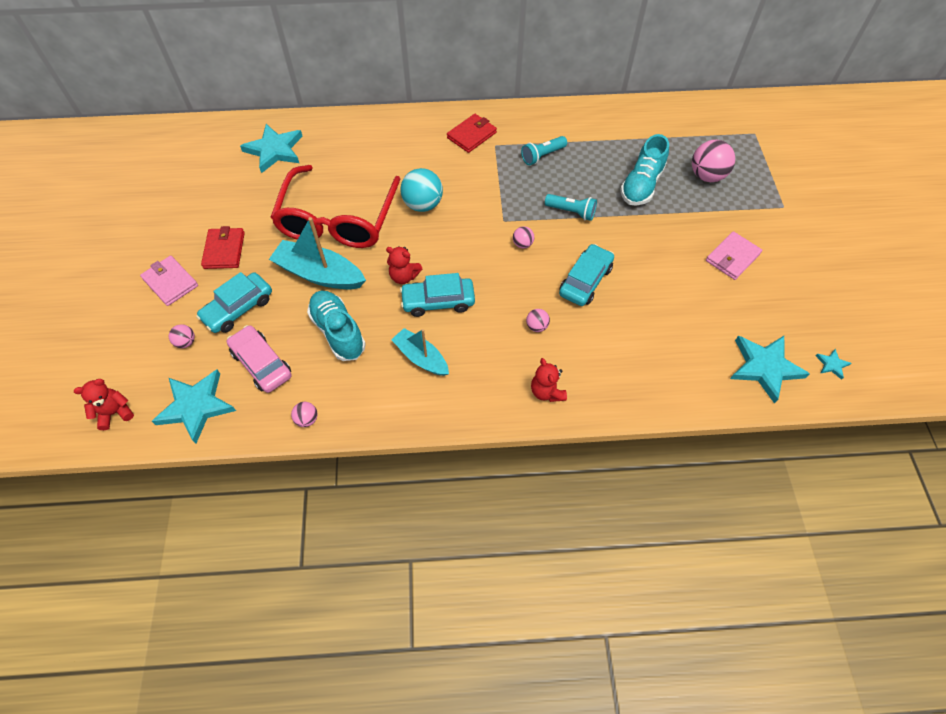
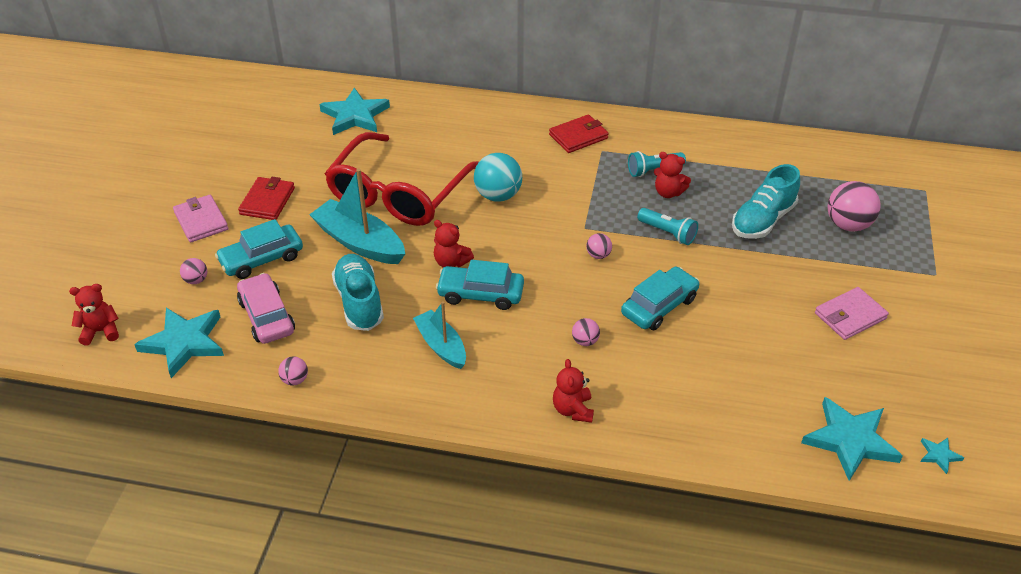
camera: 15 degrees right, 15 degrees down
none -> red teddy bear [654,152,691,198]

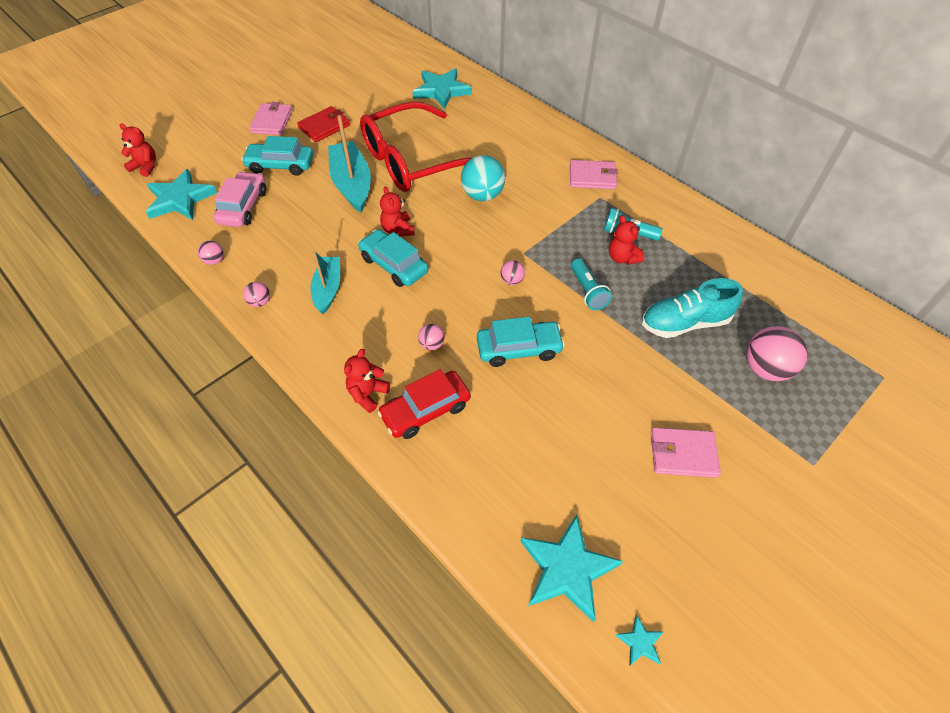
camera: 35 degrees right, 10 degrees up
pink ball [180,258,207,284] -> pink ball moved to [243,282,270,307]
turquoise shoe [332,254,384,331] -> none
red wallet [549,115,609,153] -> pink wallet [570,160,618,189]
none -> red car [377,369,471,439]

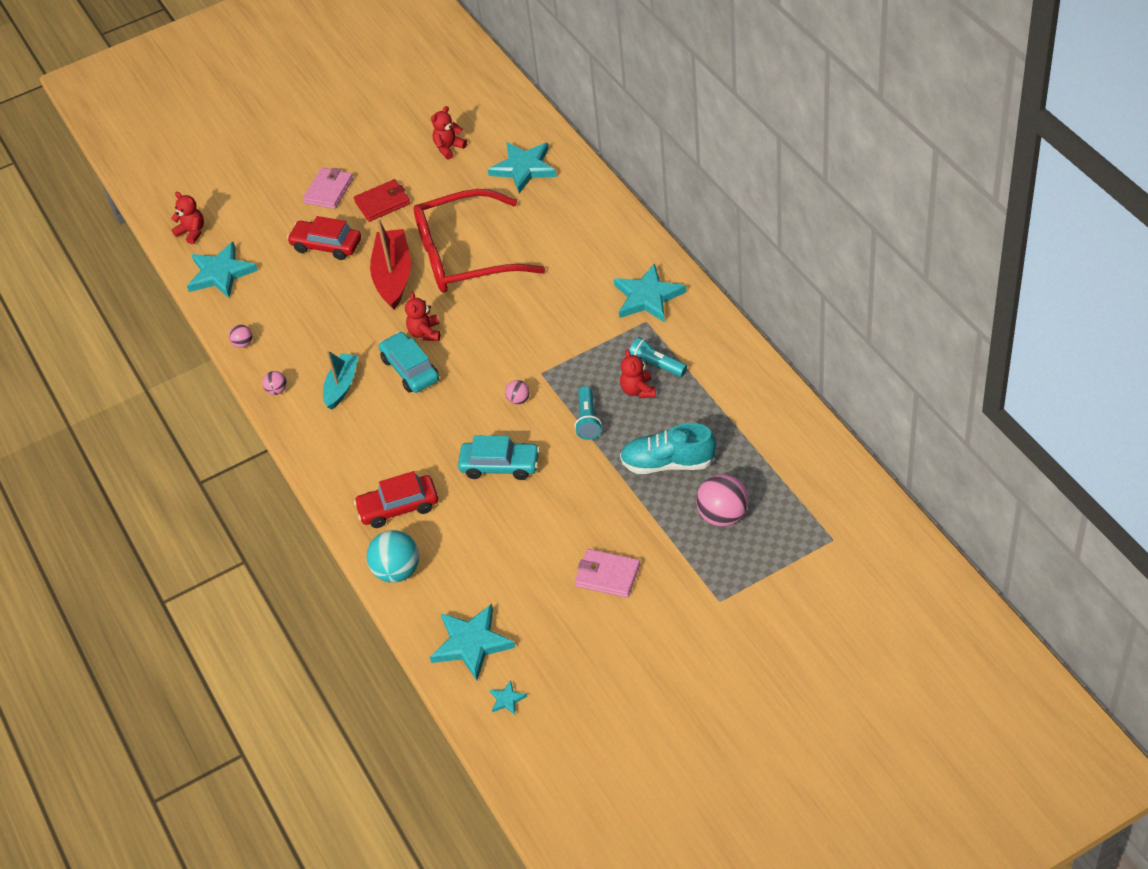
camera: 20 degrees right, 5 degrees down
pink car [213,172,266,227] -> none
turquoise car [241,136,313,176] -> red car [287,216,361,260]
turquoise boat [328,115,371,212] -> red boat [370,218,411,309]
red teddy bear [344,349,390,413] -> red teddy bear moved to [431,106,467,160]
pink ball [418,324,445,350] -> none
turquoise ball [461,155,505,201] -> turquoise ball moved to [367,530,419,583]
pink wallet [570,160,618,189] -> turquoise star [614,263,686,323]

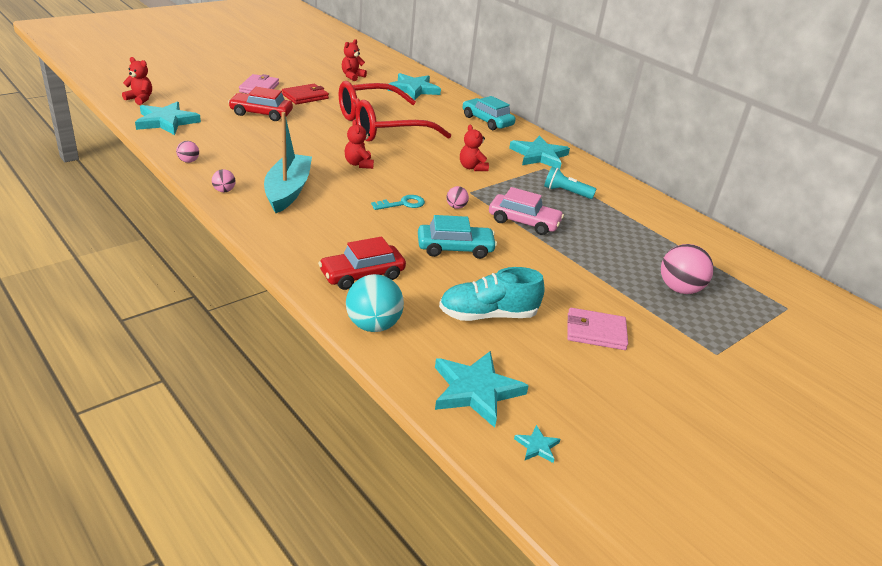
camera: 20 degrees left, 15 degrees down
turquoise boat [323,350,358,410] -> turquoise boat [264,112,312,213], size x1.55
red boat [370,218,411,309] -> none
turquoise car [379,332,439,393] -> turquoise car moved to [463,96,516,130]
turquoise flashlight [575,386,602,440] -> pink car [489,187,564,235]
red teddy bear [620,349,656,398] -> red teddy bear moved to [460,125,489,171]
turquoise shoe [620,423,716,474] -> turquoise shoe moved to [439,267,545,321]
none -> turquoise key [371,195,425,210]

